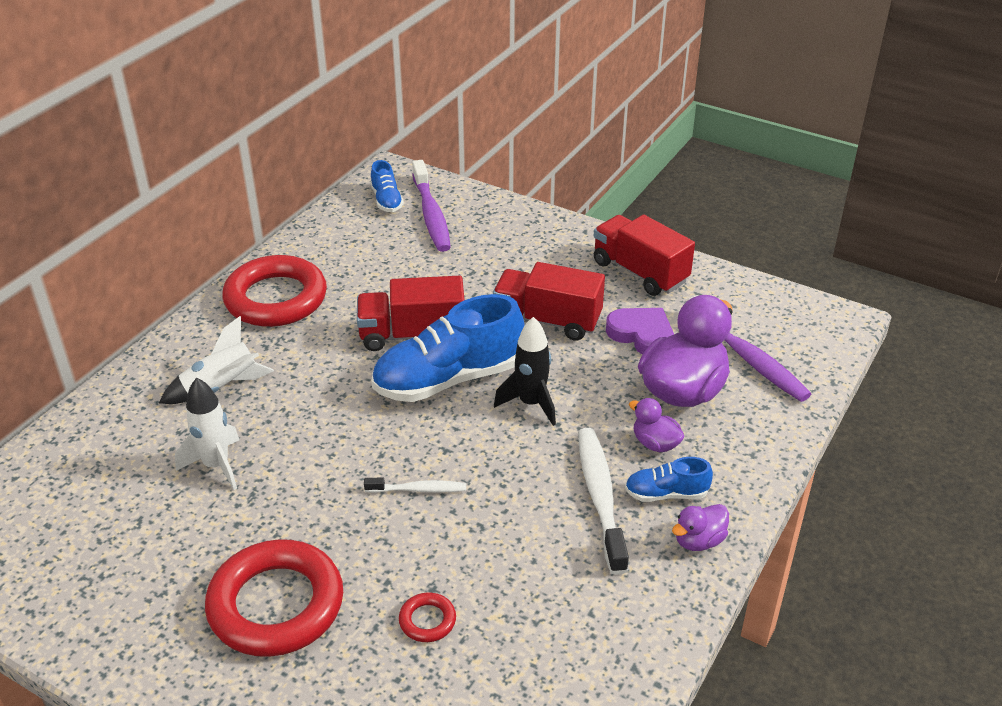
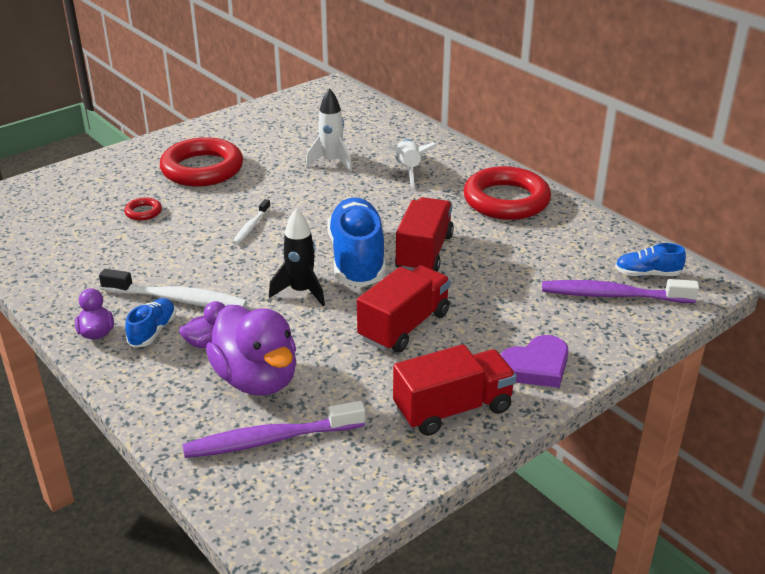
camera: 110 degrees right, 5 degrees down
purple heart [606,308,674,354] -> purple heart moved to [501,335,569,388]

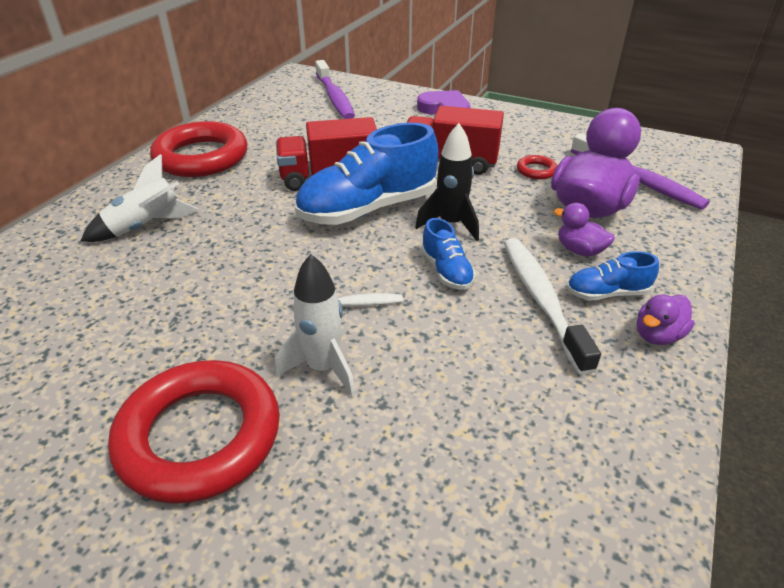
camera: 115 degrees left, 5 degrees up
red ring [124,198,162,221] -> red ring moved to [517,155,558,180]
white rocket [306,88,352,172] -> white rocket moved to [275,254,356,397]
red truck [393,344,516,436] -> none
blue shoe [615,243,686,276] -> blue shoe moved to [421,218,475,290]

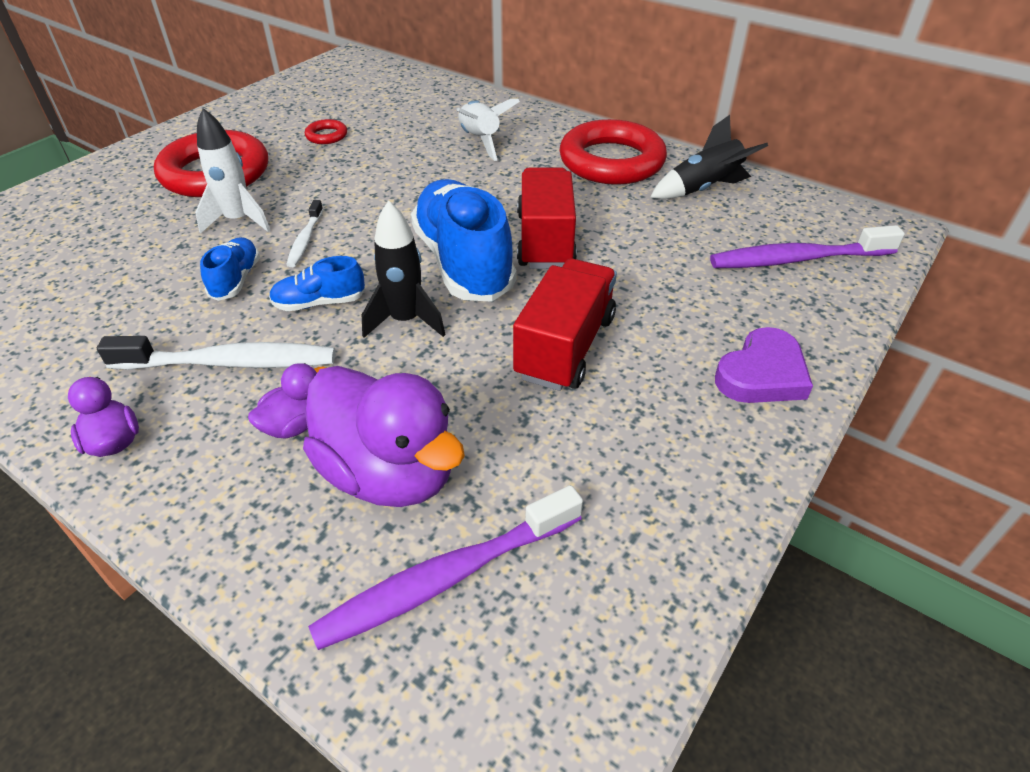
camera: 100 degrees right, 5 degrees up
red ring [517,155,558,180] -> red ring moved to [305,119,347,144]
blue shoe [567,251,659,301] -> blue shoe moved to [200,237,260,301]
none -> black rocket [651,115,768,199]

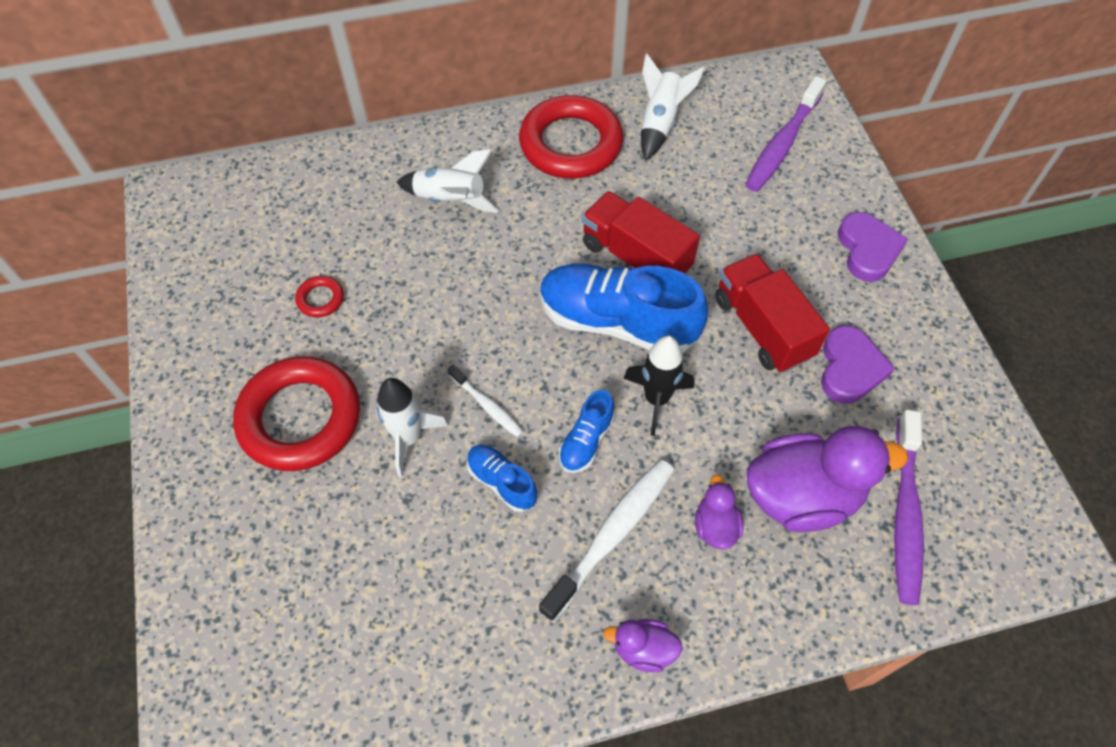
camera: 50 degrees left, 15 degrees up
black rocket [651,115,768,199] -> white rocket [641,54,705,161]
none -> purple heart [821,326,895,404]

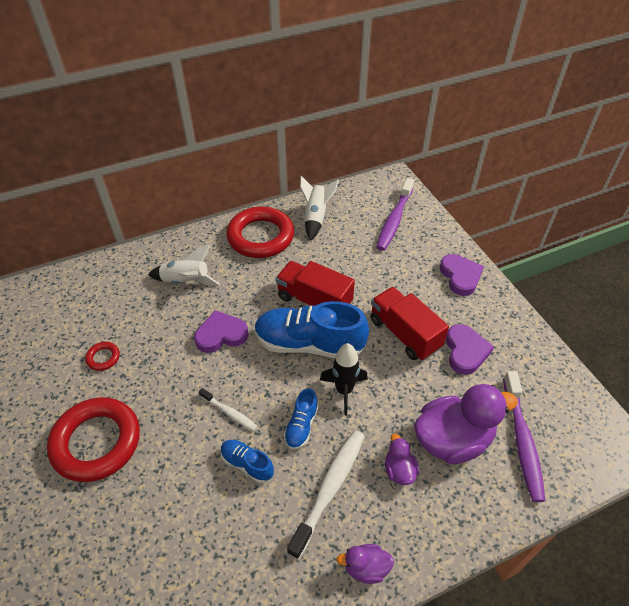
camera: 10 degrees left, 10 degrees down
white rocket [376,378,449,477] -> none
none -> purple heart [194,310,249,353]

